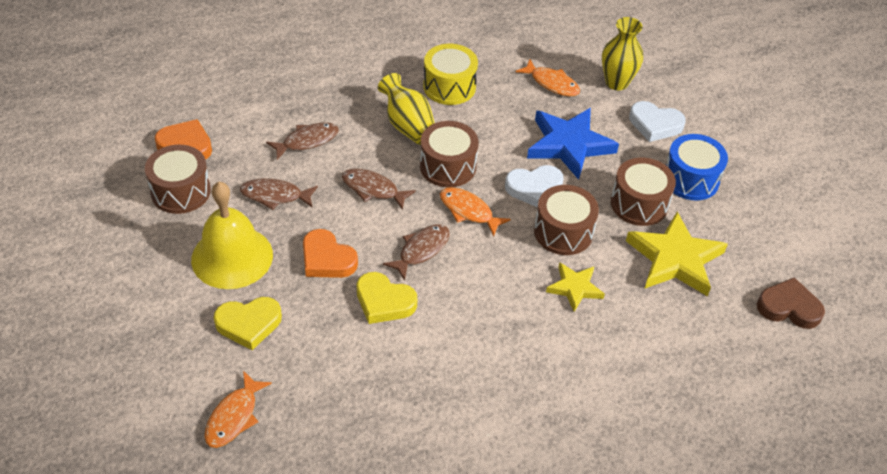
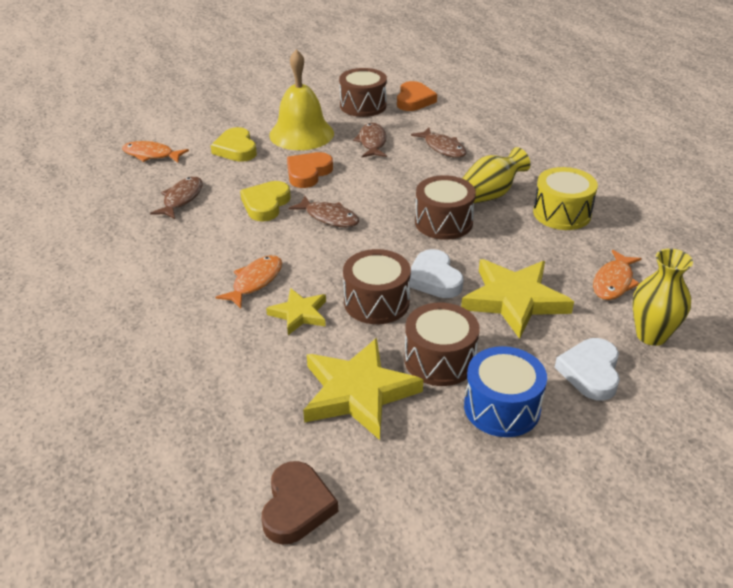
camera: 85 degrees right, 10 degrees down
brown fish [342,169,416,210] -> brown fish moved to [150,177,203,219]
orange fish [440,187,511,237] -> orange fish moved to [215,255,282,308]
blue star [527,108,619,180] -> yellow star [461,259,574,339]

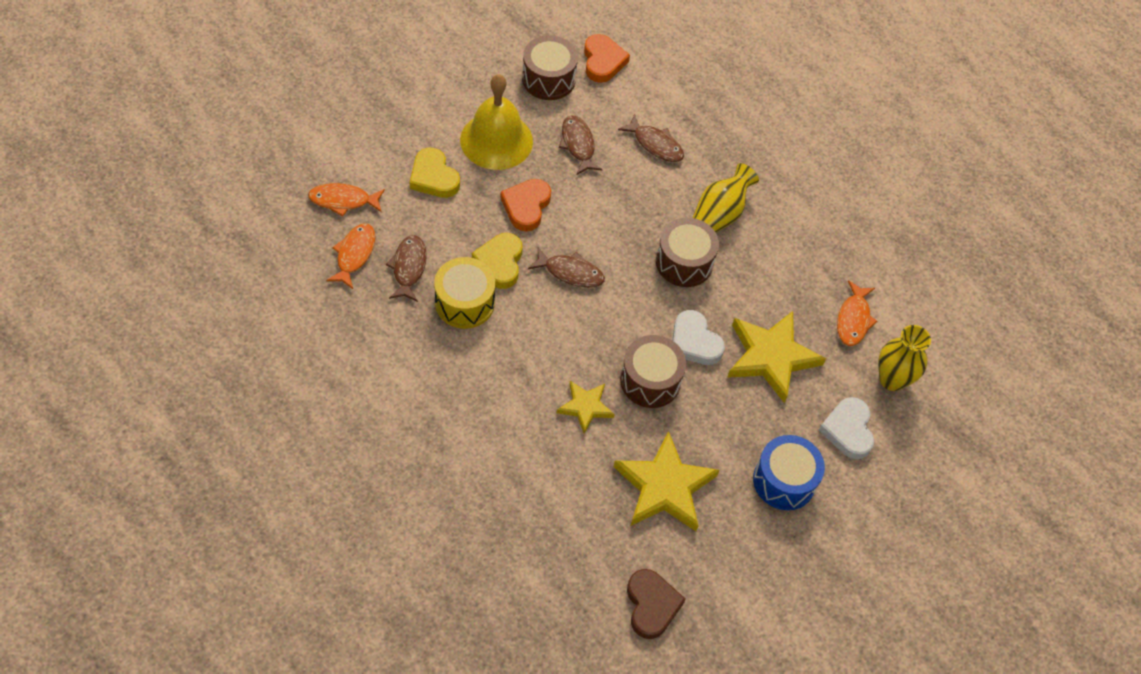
camera: 20 degrees left, 20 degrees up
orange fish [215,255,282,308] -> orange fish moved to [326,224,376,289]
brown drum [405,303,480,386] -> none
yellow drum [533,167,598,230] -> yellow drum moved to [434,257,495,329]

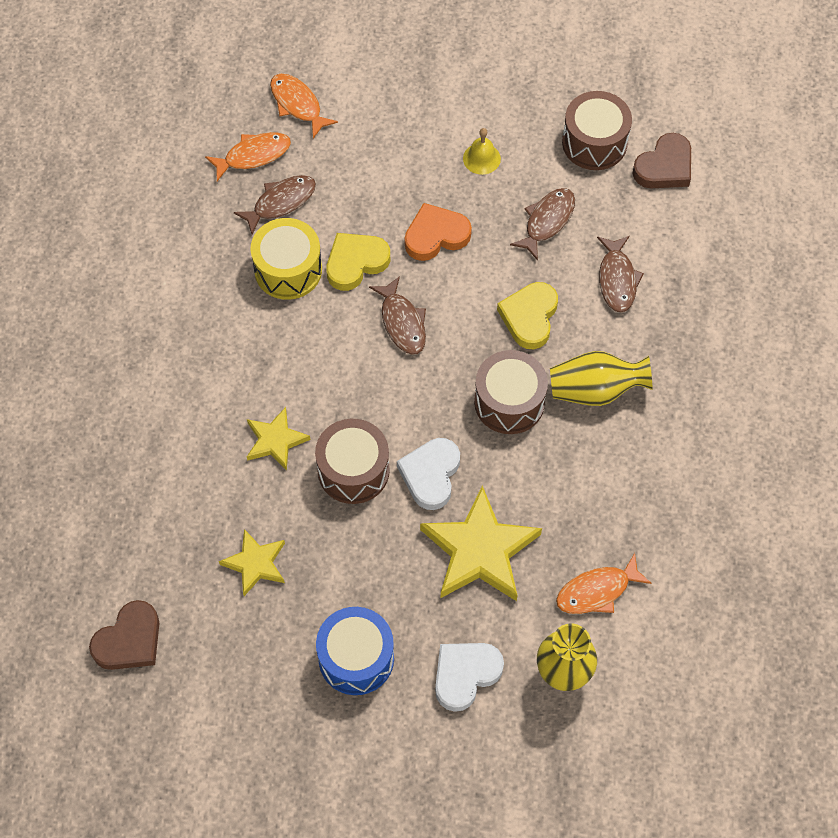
camera: 55 degrees right, 5 degrees up
yellow heart [410,148,460,198] -> yellow heart moved to [497,282,558,349]
yellow bell [460,74,533,170] -> yellow bell [463,128,501,175], size x0.44
orange heart [584,34,630,83] -> brown heart [632,133,691,188]
yellow star [614,431,720,531] -> yellow star [219,529,285,596], size x0.56

